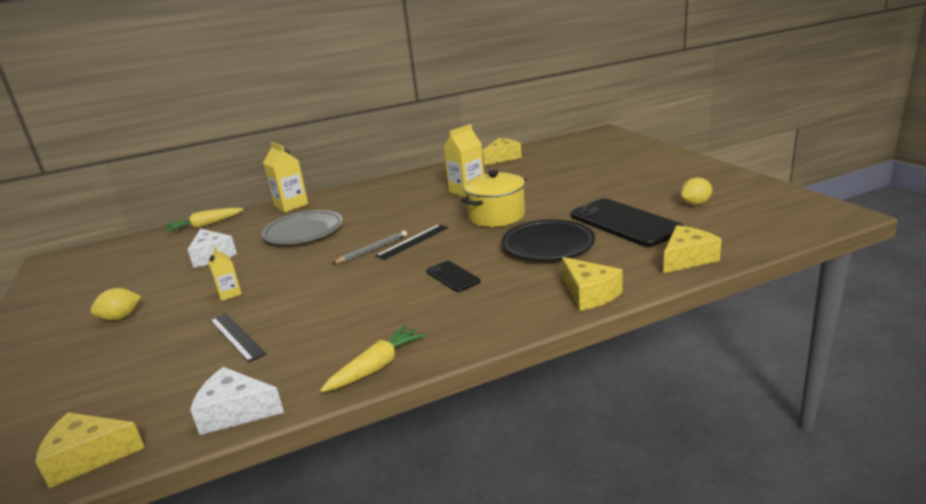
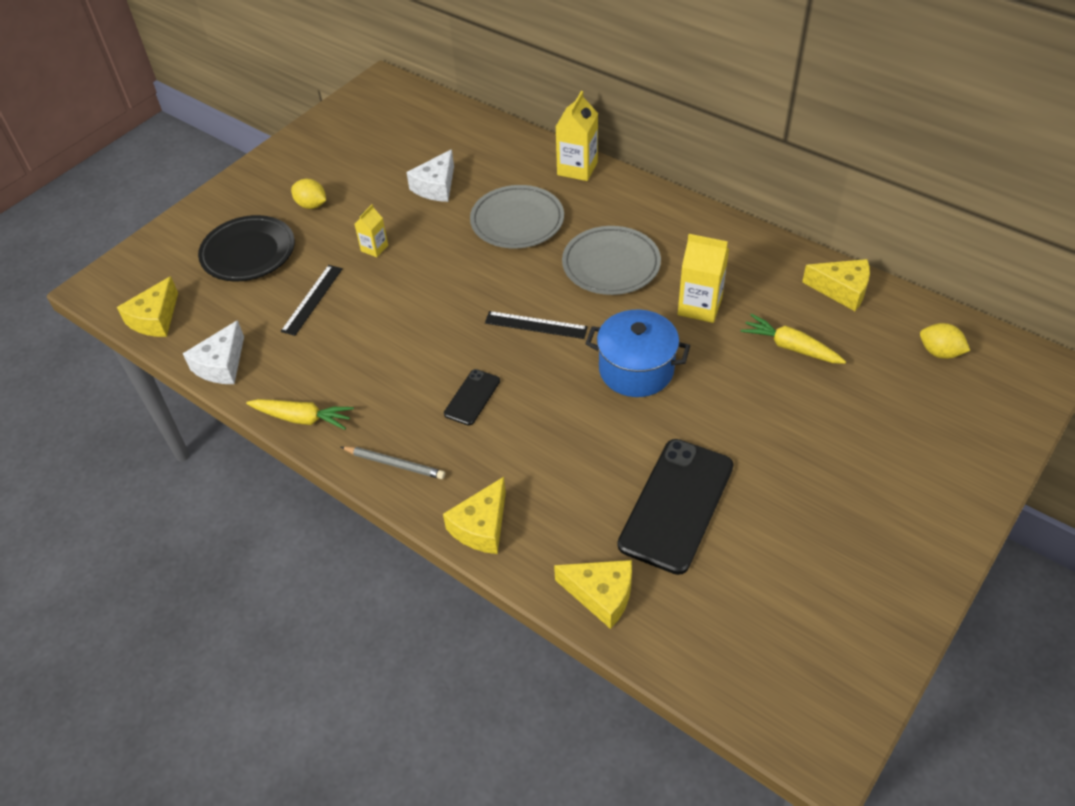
camera: 60 degrees right, 25 degrees up
yellow cheese [35,412,145,488] -> yellow cheese turned 120 degrees counterclockwise [117,276,178,337]
yellow carrot [165,208,244,232] -> yellow carrot moved to [741,314,846,364]
white cheese [190,367,284,435] -> white cheese turned 135 degrees counterclockwise [183,320,244,384]
grey pencil [332,230,407,264] -> grey pencil moved to [341,447,445,479]
yellow pot [461,170,527,227] -> blue pot [585,310,690,397]
black plate [502,219,595,261] -> black plate moved to [198,215,295,281]
yellow lemon [680,177,712,205] -> yellow lemon moved to [920,323,970,359]
none -> grey plate [562,226,661,295]

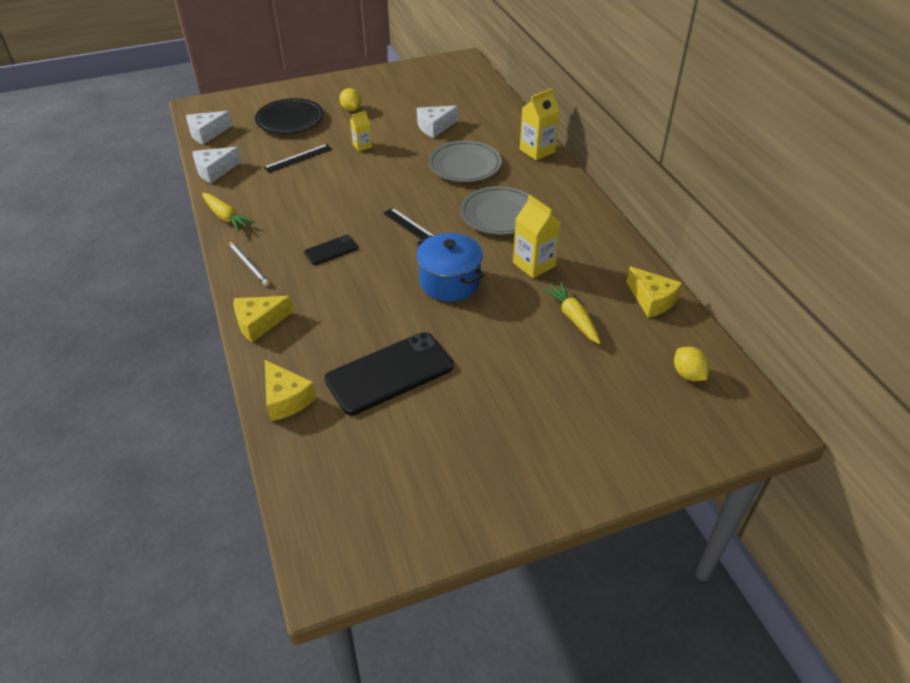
camera: 30 degrees right, 5 degrees down
yellow cheese [117,276,178,337] -> white cheese [186,111,233,145]

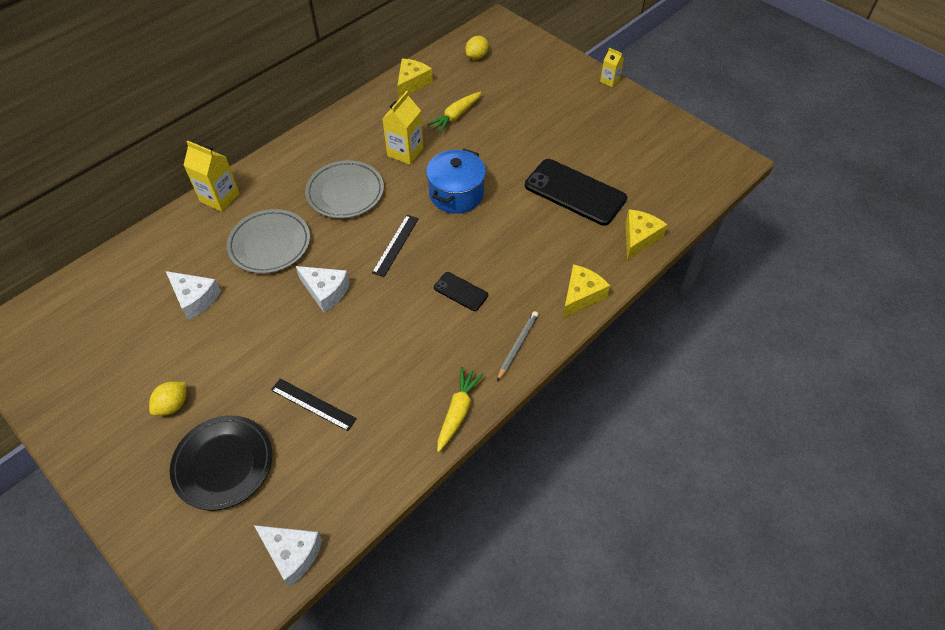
camera: 115 degrees left, 10 degrees up
white cheese [193,147,242,183] -> white cheese moved to [296,266,350,313]
yellow cheese [233,296,294,343] -> yellow cheese turned 90 degrees counterclockwise [563,264,610,318]
yellow carton [350,111,372,151] -> yellow carton moved to [600,48,624,87]

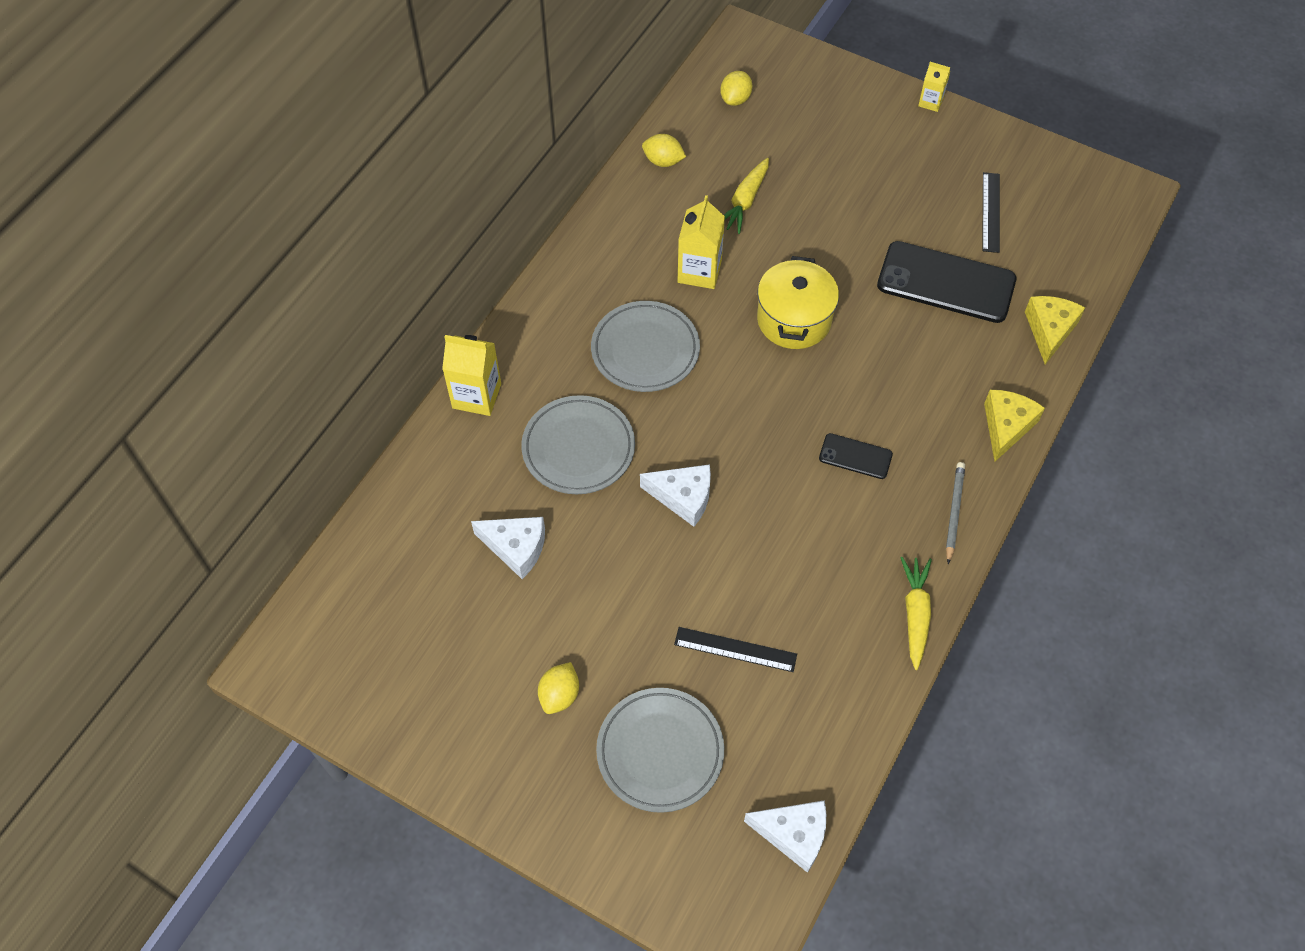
camera: 15 degrees left, 5 degrees up
black plate [170,415,272,510] -> grey plate [596,688,724,813]
black ruler [372,215,419,277] -> black ruler moved to [982,172,1000,253]
yellow cheese [397,59,433,99] -> yellow lemon [642,134,686,167]
blue pot [426,149,486,214] -> yellow pot [757,256,839,349]

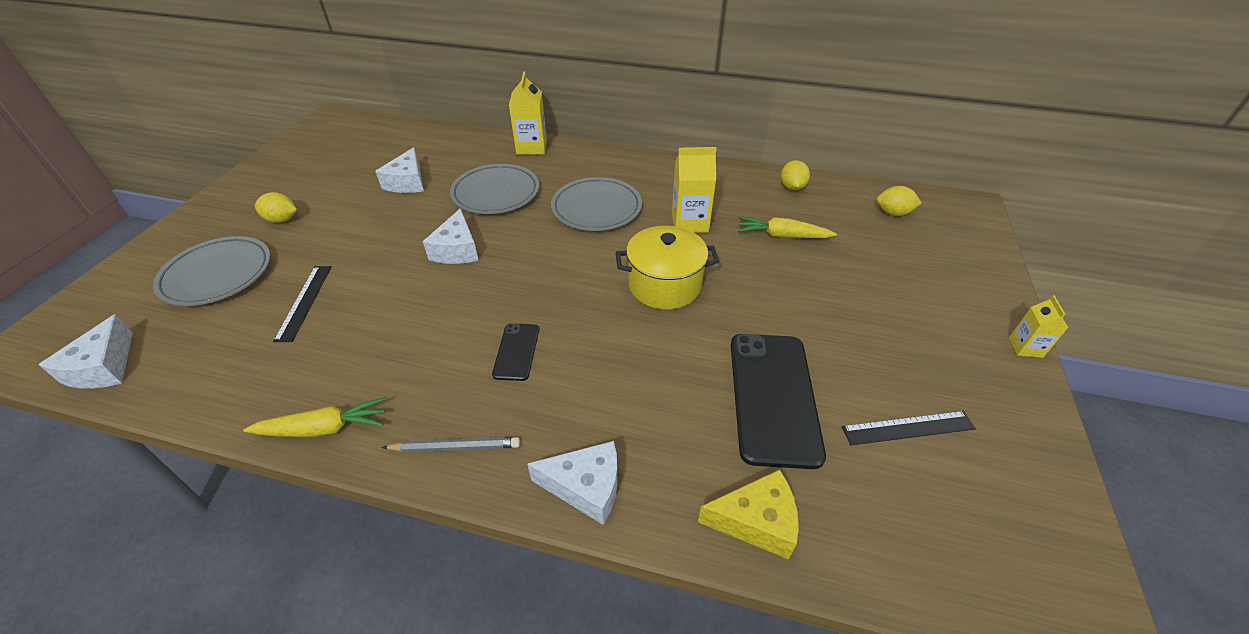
camera: 75 degrees right, 15 degrees down
yellow cheese [984,390,1045,461] -> white cheese [527,441,618,525]

